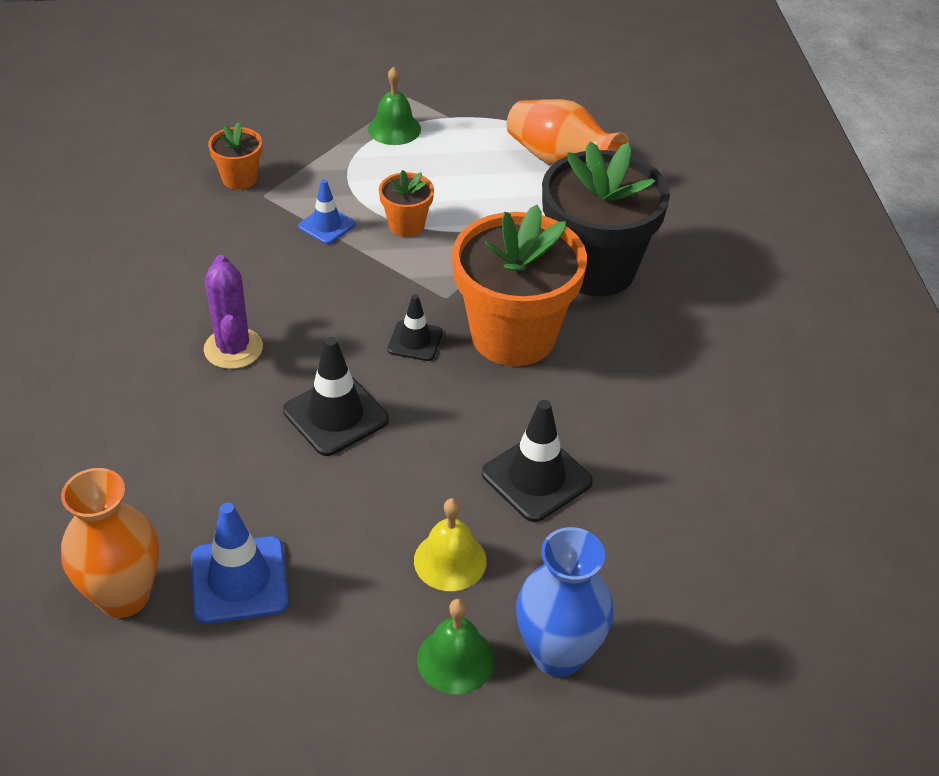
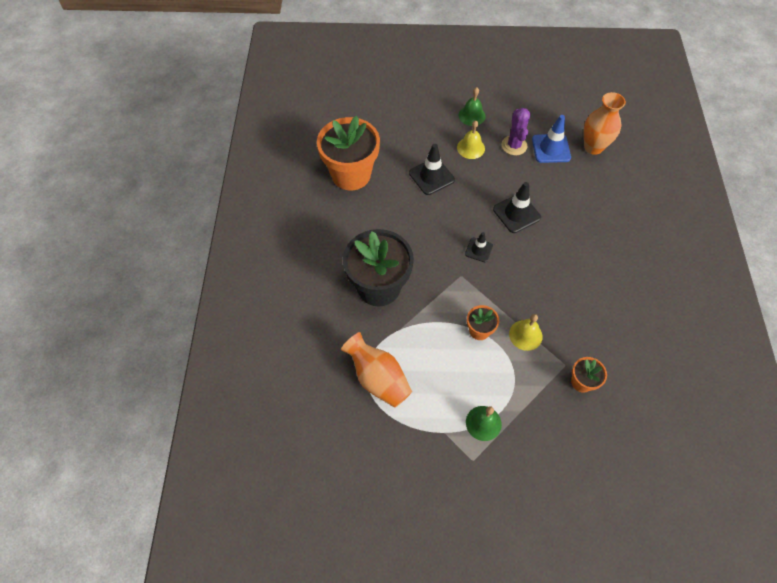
camera: 170 degrees left, 15 degrees up
purple cactus [204,255,263,369] -> purple cactus moved to [502,108,530,155]
blue traffic cone [298,179,355,244] -> yellow bell [509,314,543,351]
orange flower pot [452,205,587,366] -> orange flower pot moved to [317,116,380,190]
blue vase [516,527,614,677] -> none

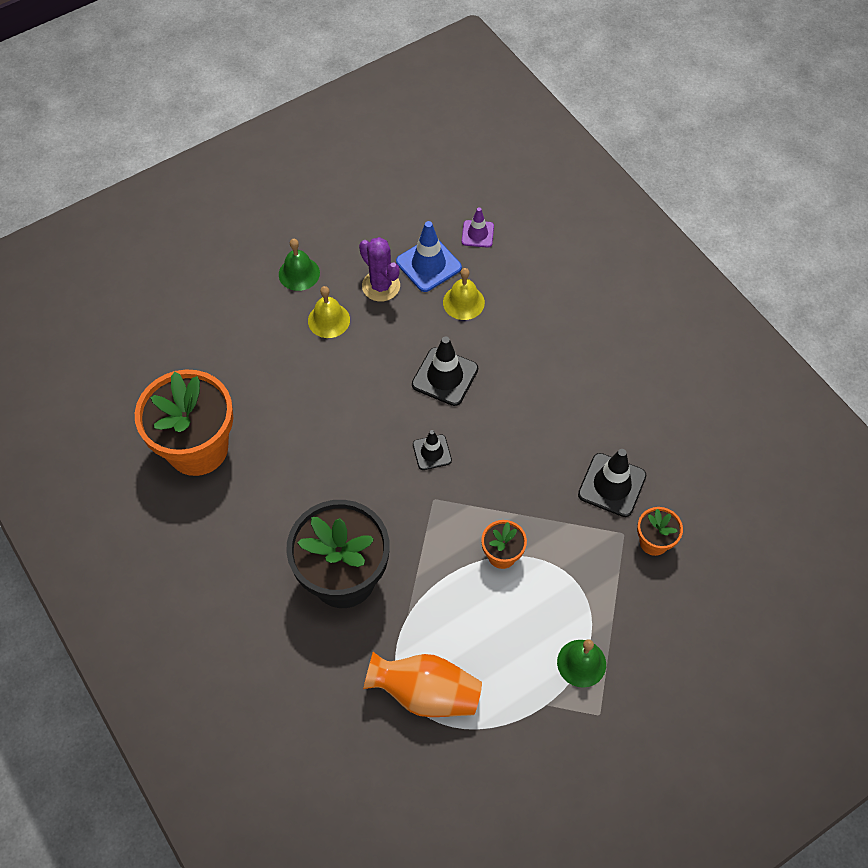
camera: 35 degrees left, 0 degrees up
black traffic cone [409,144,455,195] -> black traffic cone moved to [578,449,646,517]
yellow bell [509,314,543,351] -> yellow bell moved to [443,268,485,320]
orange vase [584,92,626,155] -> purple traffic cone [462,207,494,248]

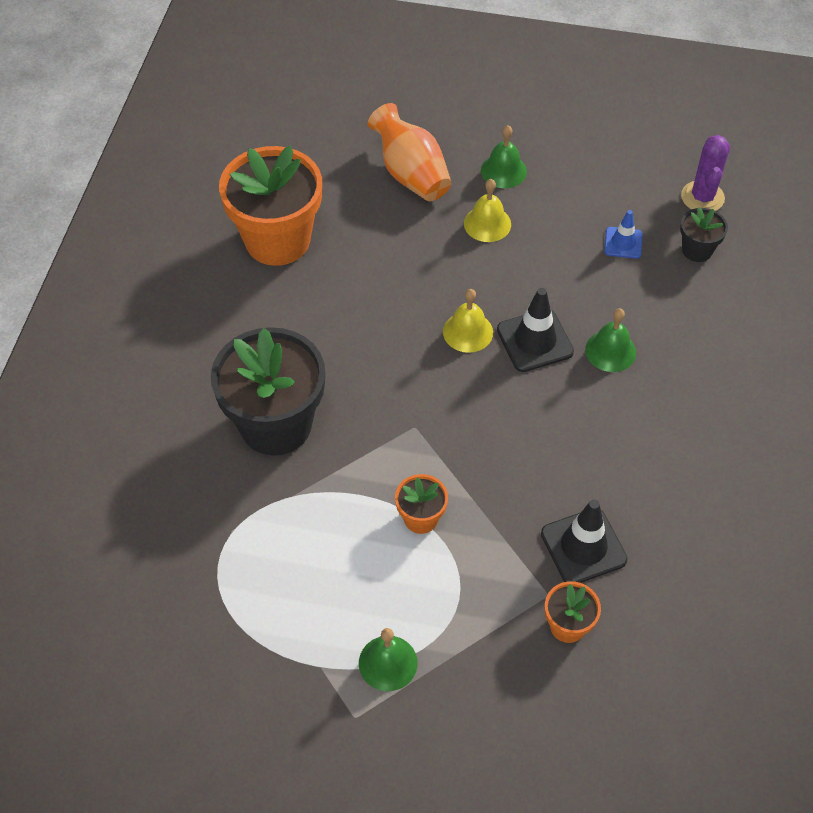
camera: 45 degrees right, 5 degrees down
purple cactus [359,237,400,302] -> purple cactus moved to [681,135,730,211]
orange vase [363,652,482,717] -> orange vase moved to [368,103,452,201]
blue traffic cone [396,221,462,292] -> blue traffic cone [604,210,642,259], size x0.61
black traffic cone [413,430,452,470] -> none
yellow bell [443,268,485,320] -> yellow bell moved to [443,289,493,353]
purple traffic cone [462,207,494,248] -> black flower pot [680,207,728,262]
none -> green bell [585,308,636,372]

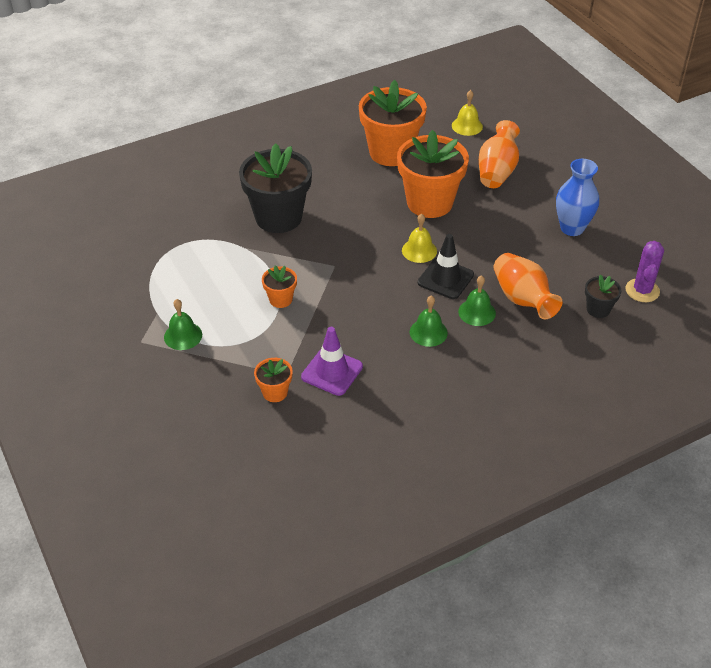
camera: 50 degrees right, 10 degrees down
yellow bell [464,179,511,242] -> yellow bell moved to [452,90,483,136]
green bell [481,125,527,188] -> green bell moved to [410,296,448,347]
black traffic cone [541,500,628,583] -> purple traffic cone [301,327,363,396]
blue traffic cone [604,210,642,259] -> none
purple cactus [681,135,730,211] -> purple cactus turned 45 degrees counterclockwise [625,241,664,302]
none -> orange flower pot [397,130,469,218]
none -> orange vase [494,253,563,319]
none -> blue vase [556,159,599,236]

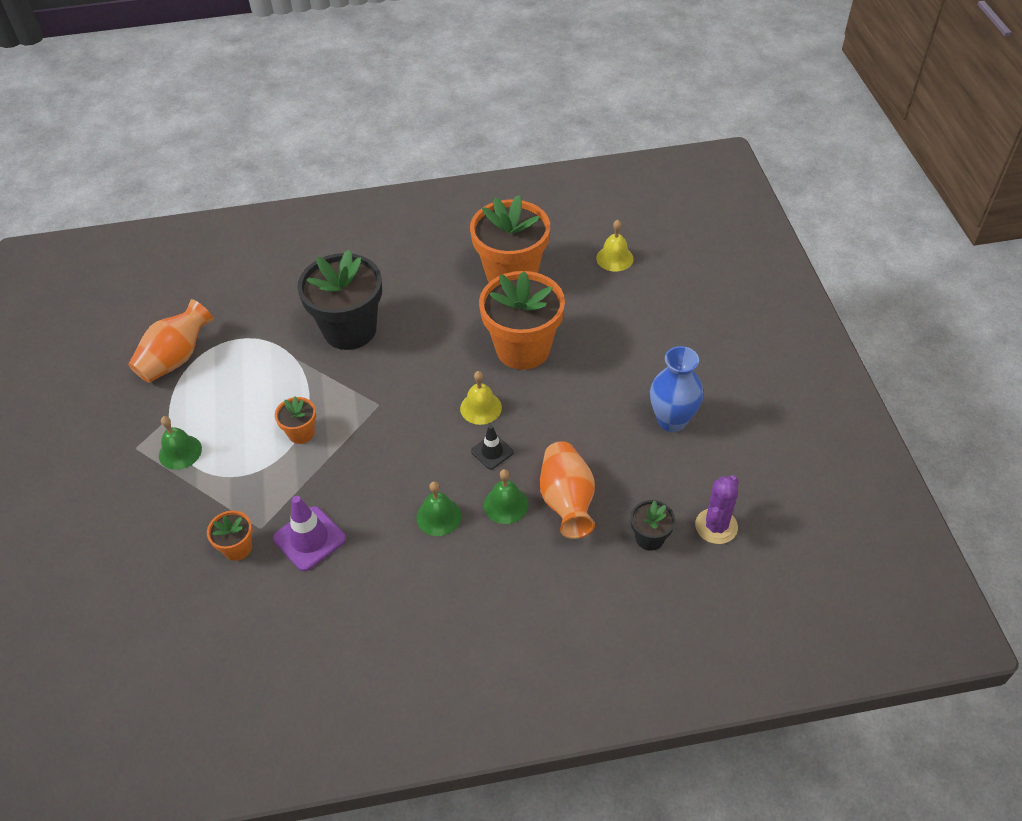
camera: 20 degrees right, 5 degrees up
black traffic cone [418,234,474,299] -> black traffic cone [471,425,514,469], size x0.61
orange vase [479,120,520,188] -> orange vase moved to [128,299,214,383]

